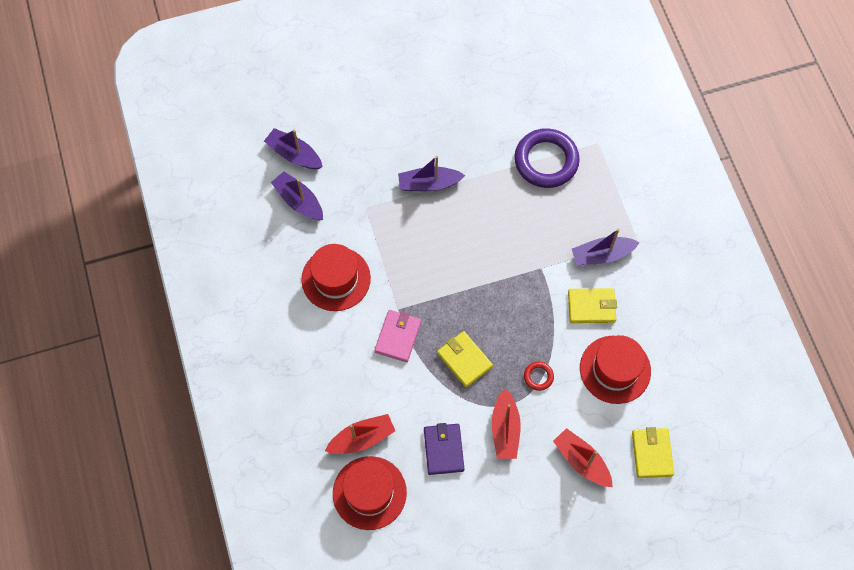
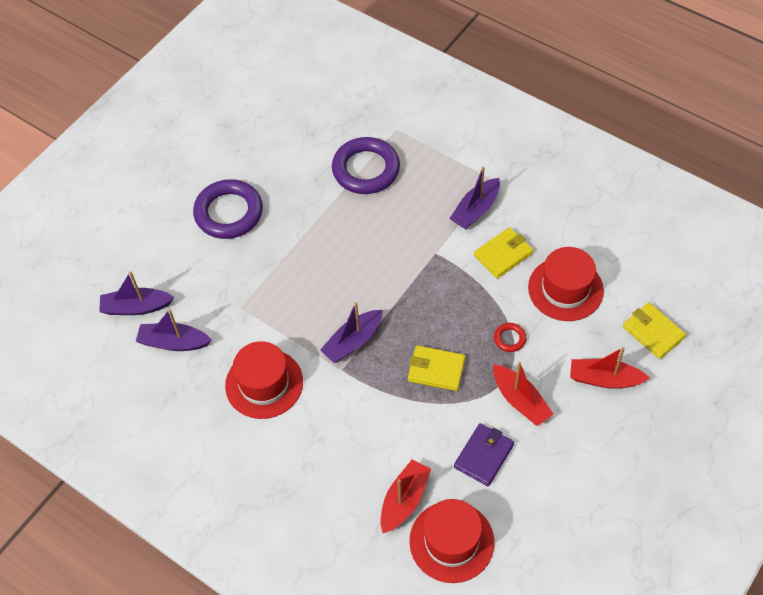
camera: 35 degrees left, 10 degrees down
pink wallet [374,310,421,362] -> none
purple boat [398,156,466,191] -> purple boat moved to [320,302,383,363]
purple wallet [424,423,464,475] -> purple wallet turned 75 degrees clockwise [454,423,514,486]
none -> purple ring [193,179,263,239]

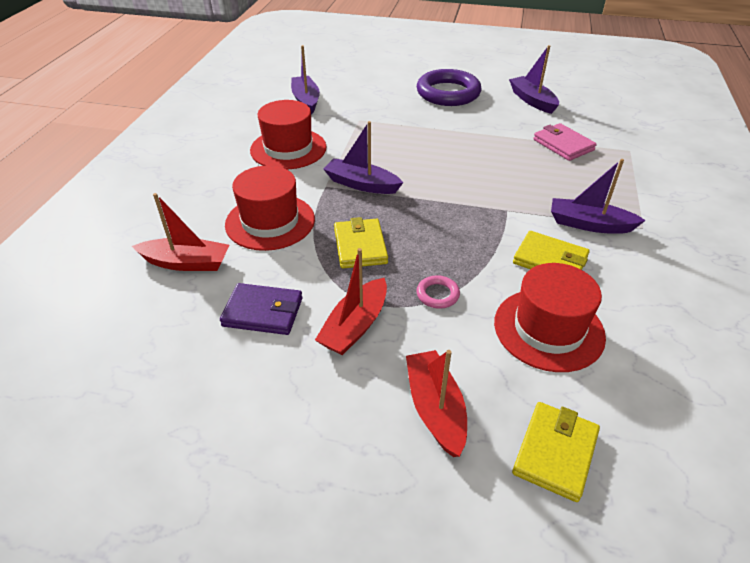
camera: 65 degrees right, 15 degrees down
purple boat [99,271,174,315] -> purple boat moved to [509,45,559,114]
purple ring [332,137,400,194] -> pink wallet [533,123,597,161]
red hat [409,499,494,583] -> red hat moved to [225,165,315,251]
red ring [494,323,526,352] -> pink ring [417,275,460,309]

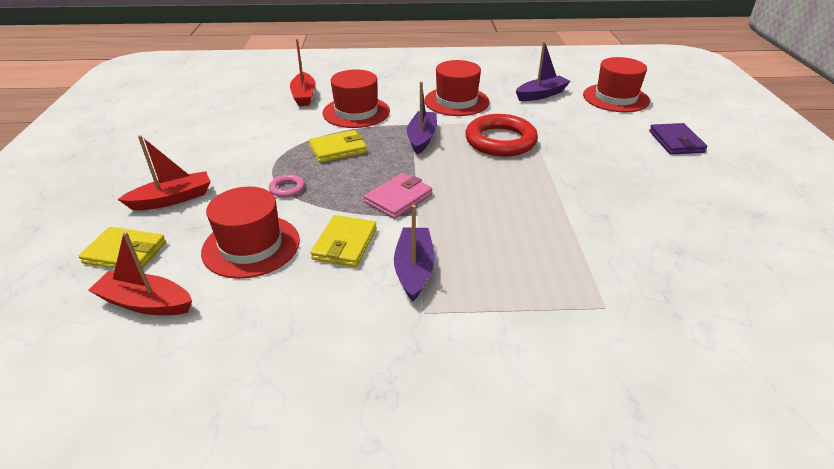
camera: 75 degrees right, 5 degrees down
purple wallet [220,283,303,335] -> purple wallet moved to [649,123,707,154]
red boat [315,248,387,355] -> red boat moved to [88,232,192,315]
purple ring [417,69,482,106] -> none
purple boat [509,45,559,114] -> none
pink wallet [533,123,597,161] -> pink wallet moved to [364,173,432,219]
none -> red ring [465,114,538,157]
none -> red hat [583,57,650,112]

